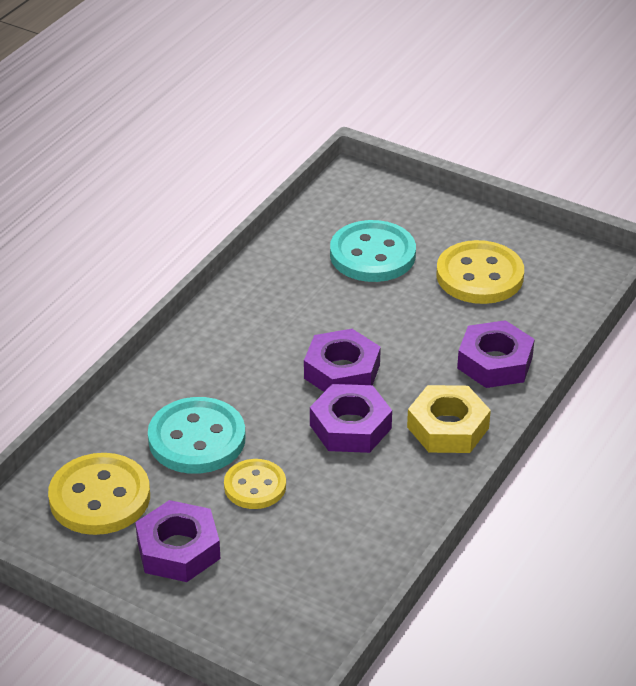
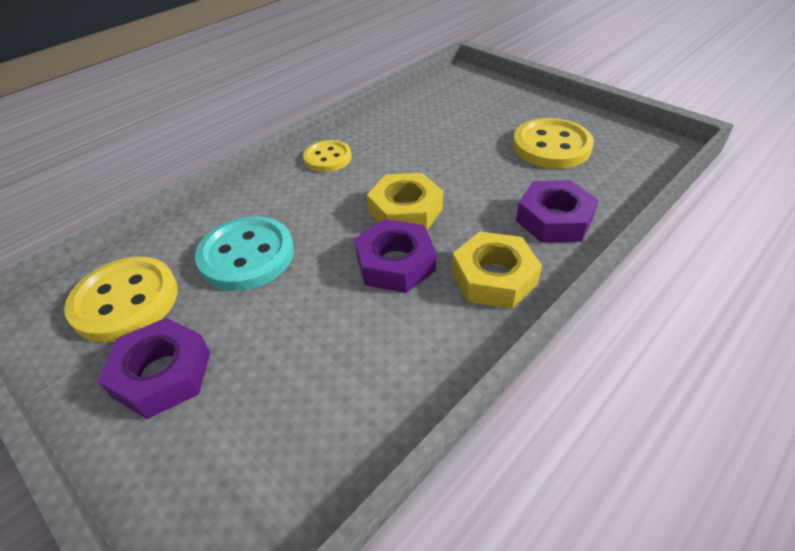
camera: 15 degrees right, 5 degrees up
yellow button [224,459,286,509] -> yellow button moved to [303,140,352,172]
purple nut [304,329,381,392] -> yellow nut [367,173,443,230]
turquoise button [330,220,416,282] -> none

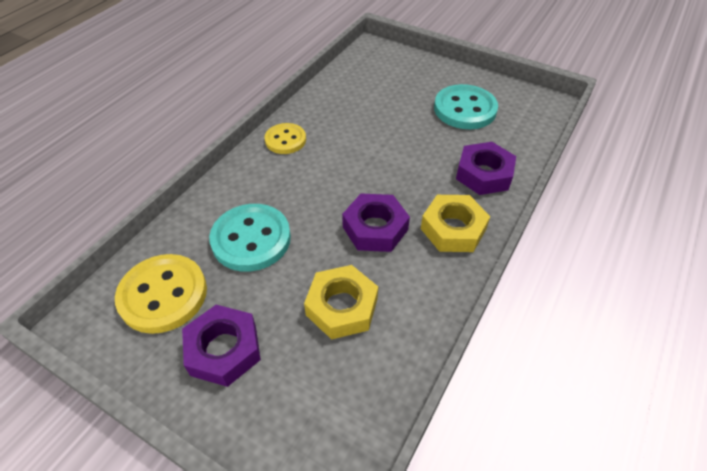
camera: 15 degrees left, 5 degrees up
yellow nut [367,173,443,230] -> yellow nut moved to [304,265,378,339]
yellow button [513,118,594,169] -> turquoise button [434,84,498,129]

